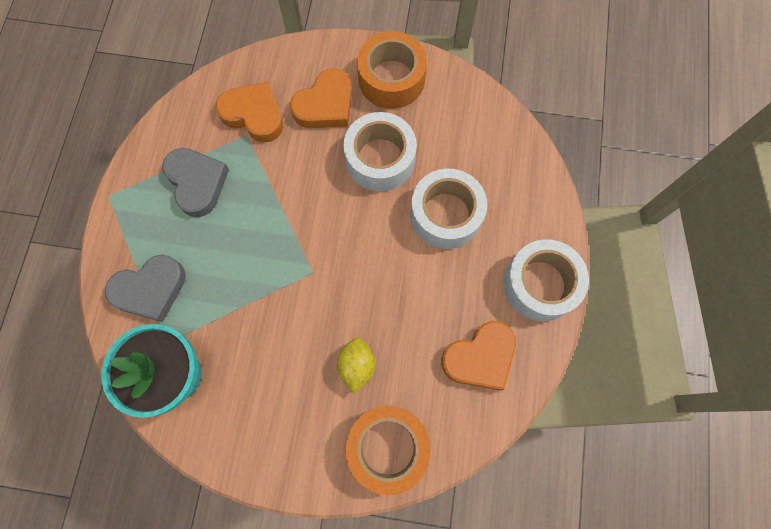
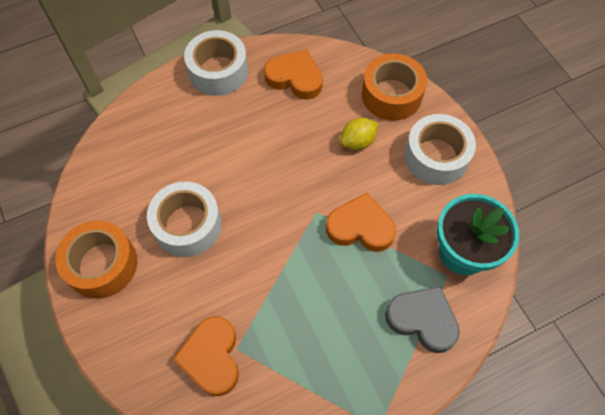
camera: 125 degrees left, 10 degrees down
grey heart [162,148,229,217] -> none
orange heart [290,68,352,128] -> orange heart moved to [326,193,396,252]
white tape [410,169,487,249] -> white tape moved to [404,114,476,185]

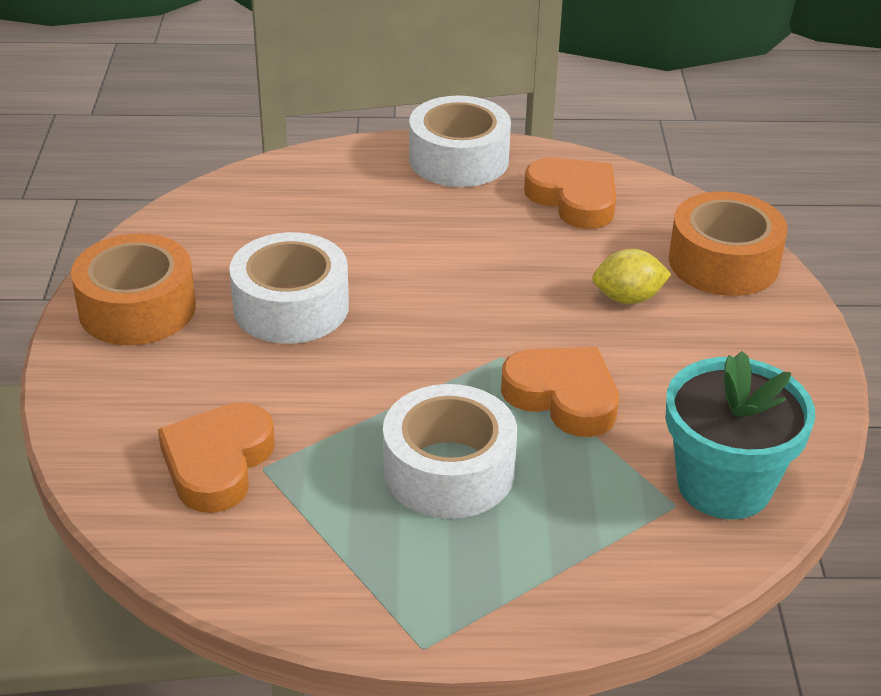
camera: 25 degrees right, 25 degrees down
grey heart [385,286,460,353] -> none
white tape [404,114,476,185] -> white tape moved to [383,384,517,519]

